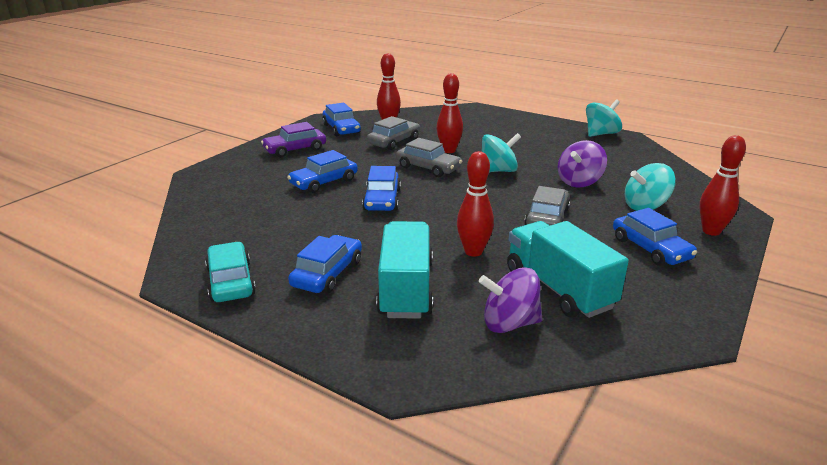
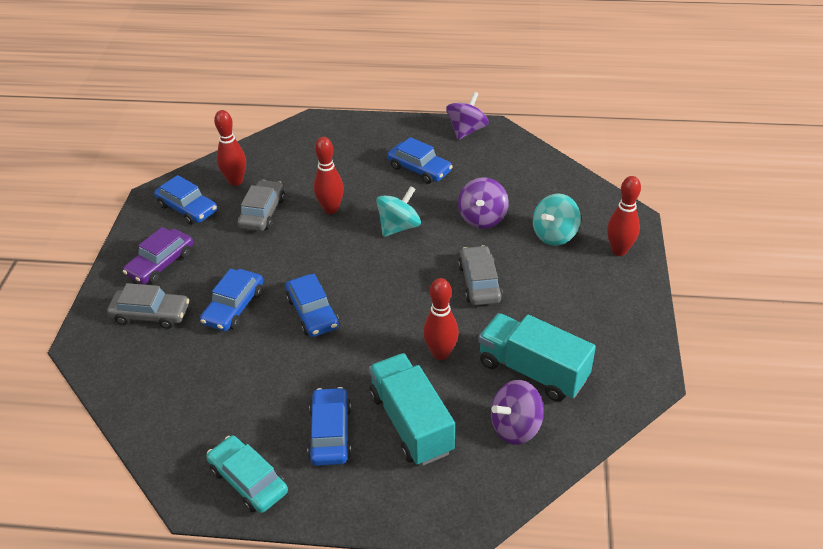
camera: 25 degrees left, 15 degrees up
grey car [396,138,462,177] -> grey car moved to [107,283,189,329]
turquoise spinning top [586,99,622,137] -> purple spinning top [446,92,489,140]
blue car [613,208,697,266] -> blue car moved to [387,137,453,184]

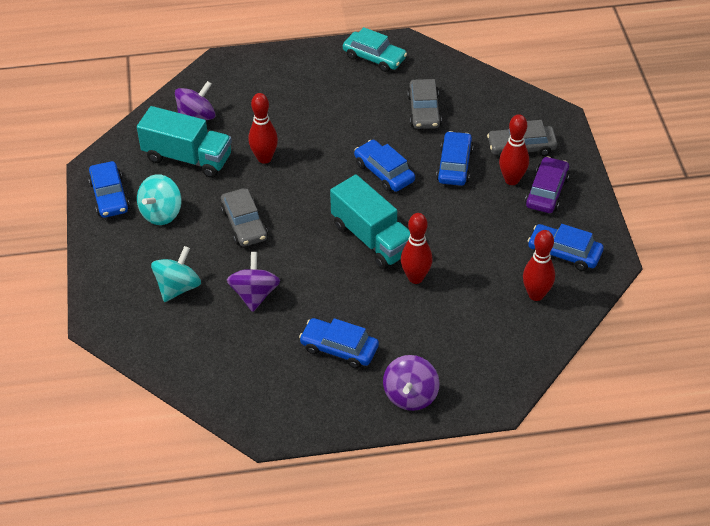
camera: 165 degrees right, 5 degrees up
grey car [238,180,285,231] -> grey car moved to [407,79,442,129]
blue car [308,387,351,466] -> blue car moved to [88,161,130,218]
turquoise truck [369,353,455,466] -> turquoise truck moved to [330,174,410,269]
turquoise spinning top [376,186,421,237] -> turquoise spinning top moved to [137,174,182,225]
purple spinning top [446,92,489,140] -> purple spinning top moved to [383,355,440,411]
red bowling pin [607,176,641,256] -> red bowling pin moved to [499,114,529,185]

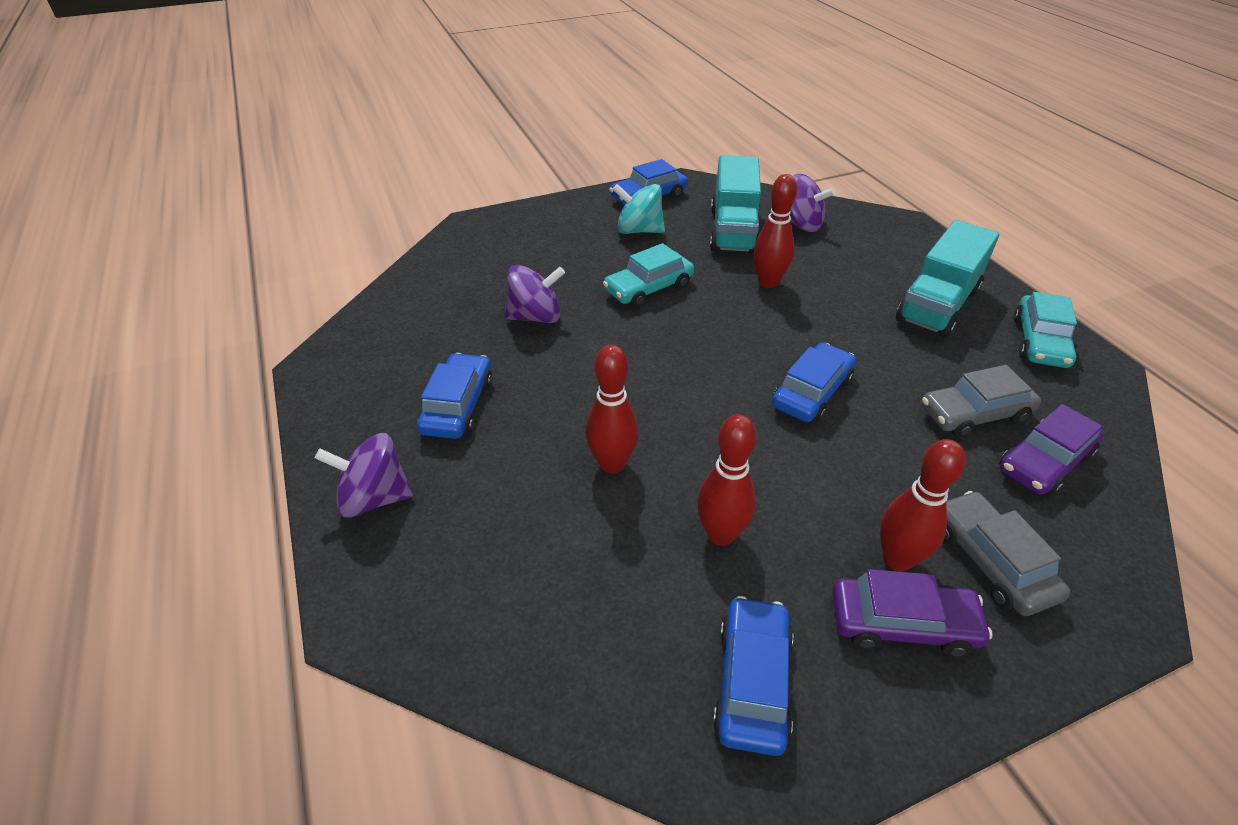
camera: 75 degrees right, 5 degrees down
turquoise spinning top [151,246,201,302] -> none
grey car [221,188,268,247] -> turquoise car [603,243,694,307]
turquoise truck [330,174,410,269] -> turquoise truck moved to [896,220,999,338]
blue car [436,131,473,186] -> none
red bowling pin [523,230,555,301] -> red bowling pin moved to [697,414,757,546]
none -> purple car [1000,404,1104,496]

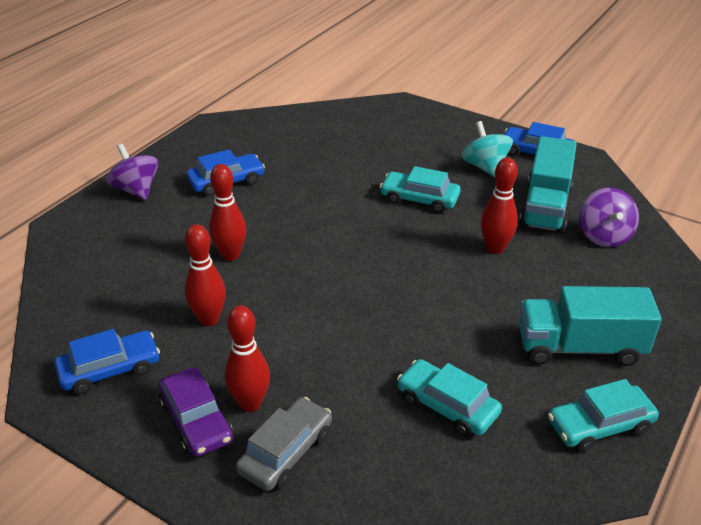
camera: 55 degrees right, 5 degrees down
purple spinning top [505,265,565,323] -> none
turquoise truck [710,155,761,254] -> turquoise truck turned 45 degrees counterclockwise [519,136,577,234]
blue car [772,342,856,422] -> none
grey car [921,365,1041,437] -> turquoise car [397,359,502,437]
purple car [1000,404,1104,496] -> none

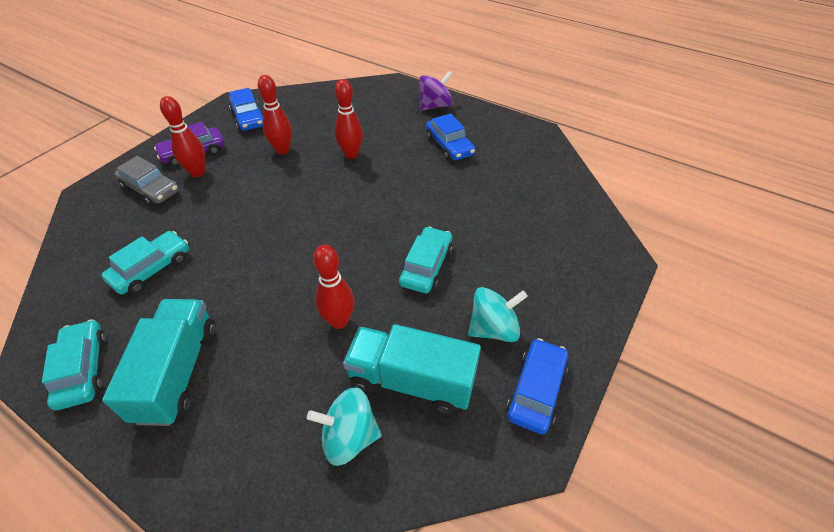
camera: 90 degrees right, 10 degrees up
purple spinning top [579,188,639,247] -> turquoise spinning top [307,387,382,466]

